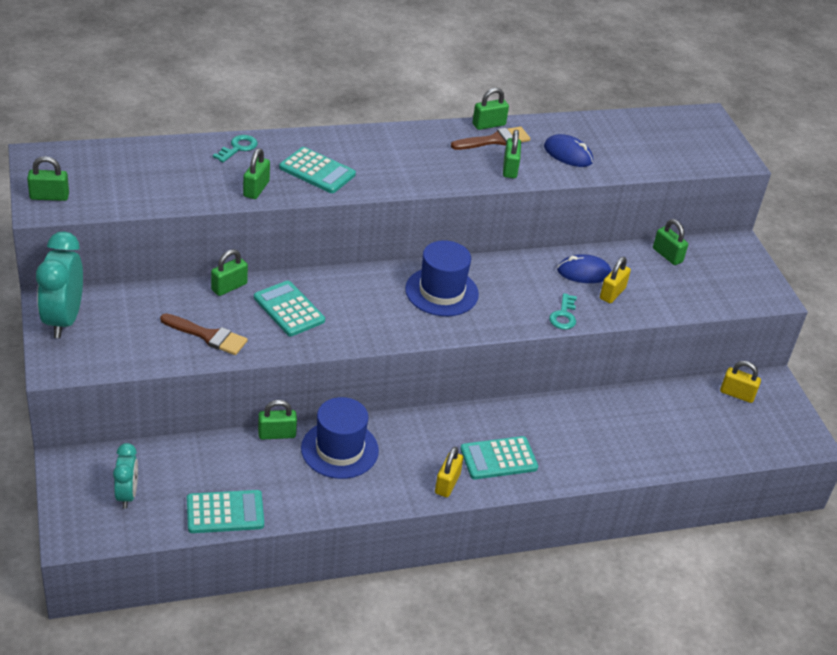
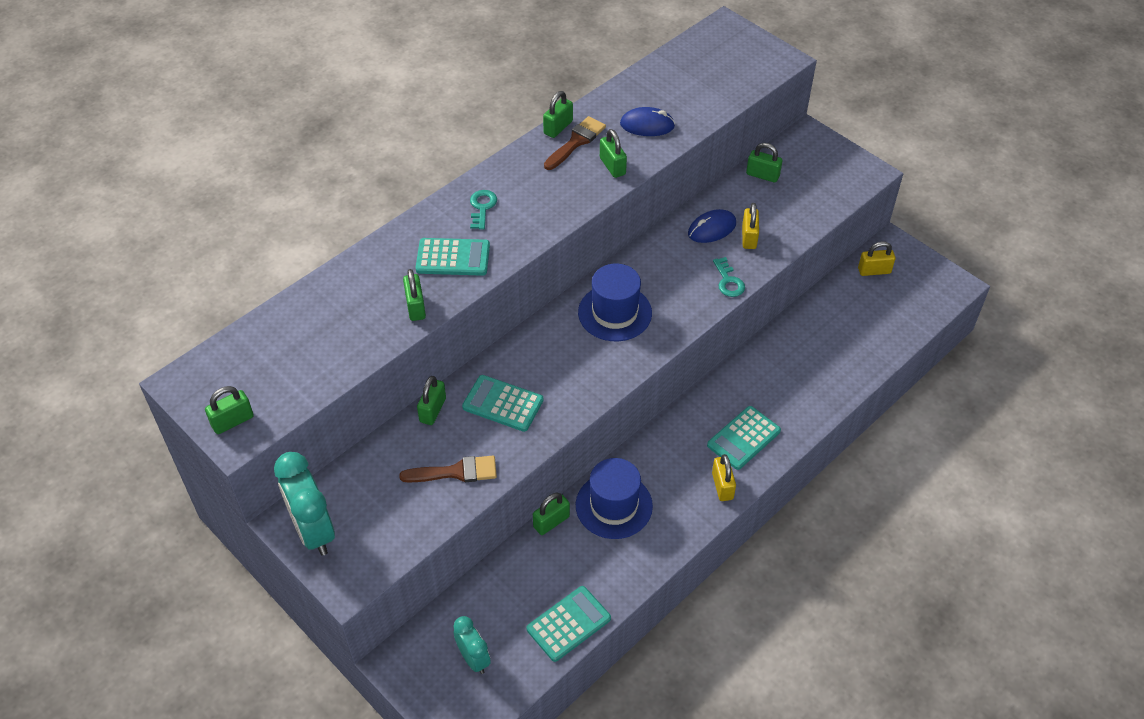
camera: 25 degrees left, 10 degrees up
turquoise key [213,135,258,162] -> turquoise key moved to [470,190,497,230]

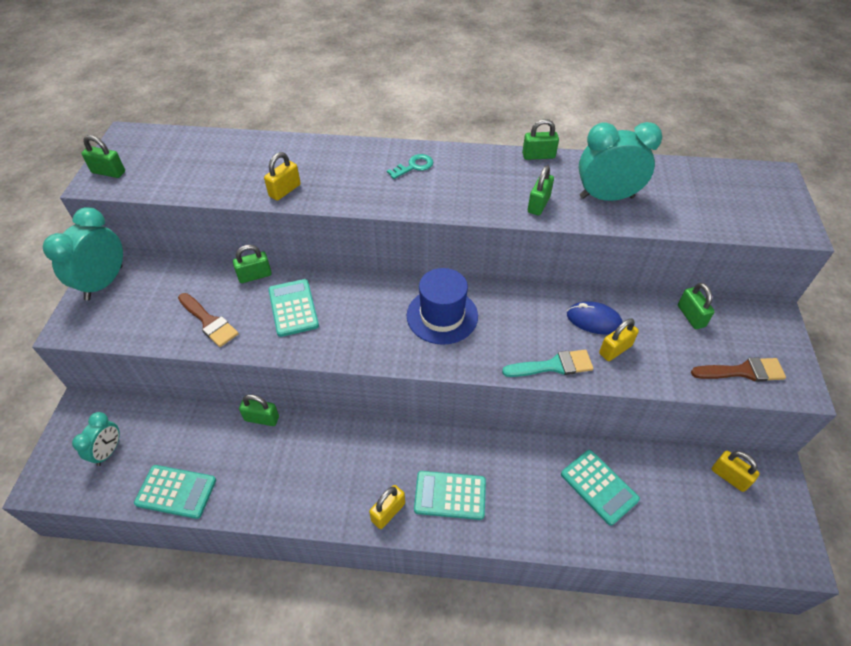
camera: 50 degrees right, 0 degrees up
green padlock [403,269,426,321] -> yellow padlock [264,152,301,201]
turquoise calculator [416,238,490,276] -> turquoise calculator moved to [561,450,640,526]
brown brush [544,116,606,170] -> brown brush moved to [691,357,786,382]
blue hat [576,458,653,539] -> none
blue mouse [620,107,675,136] -> turquoise clock [578,122,662,201]
turquoise key [713,257,745,297] -> turquoise brush [502,350,593,377]

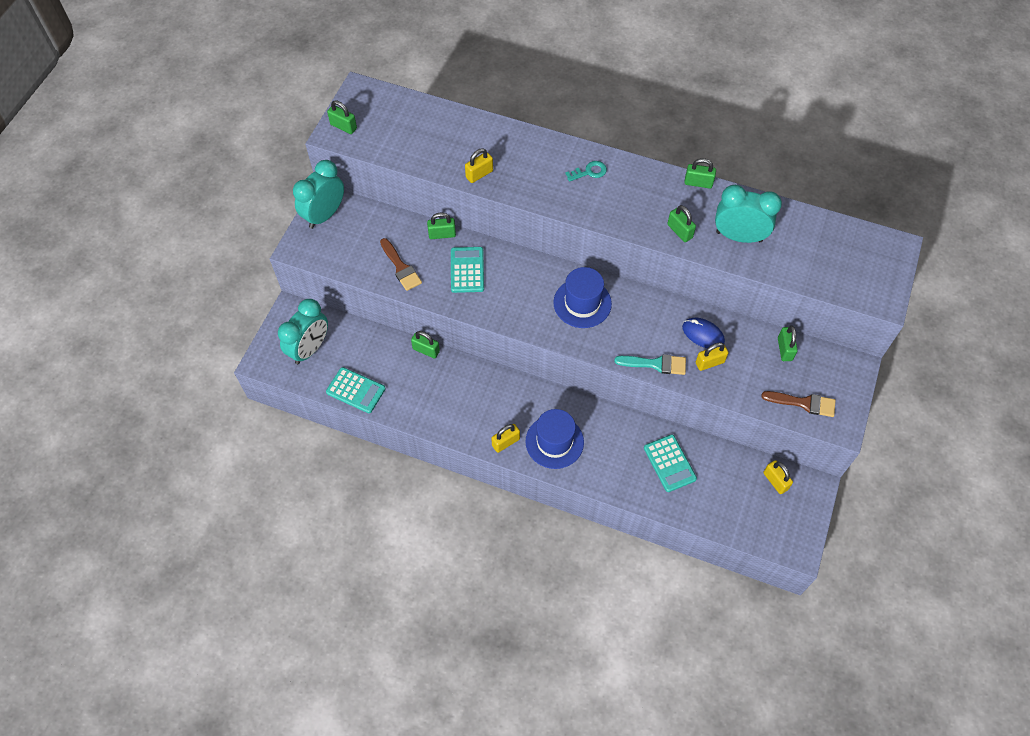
camera: 15 degrees right, 10 degrees up
turquoise clock [72,412,120,466] -> turquoise clock [278,299,328,364], size x1.67
turquoise calculator [414,471,486,520] -> blue hat [525,409,584,469]
green padlock [528,166,554,215] -> green padlock turned 75 degrees counterclockwise [667,205,696,242]

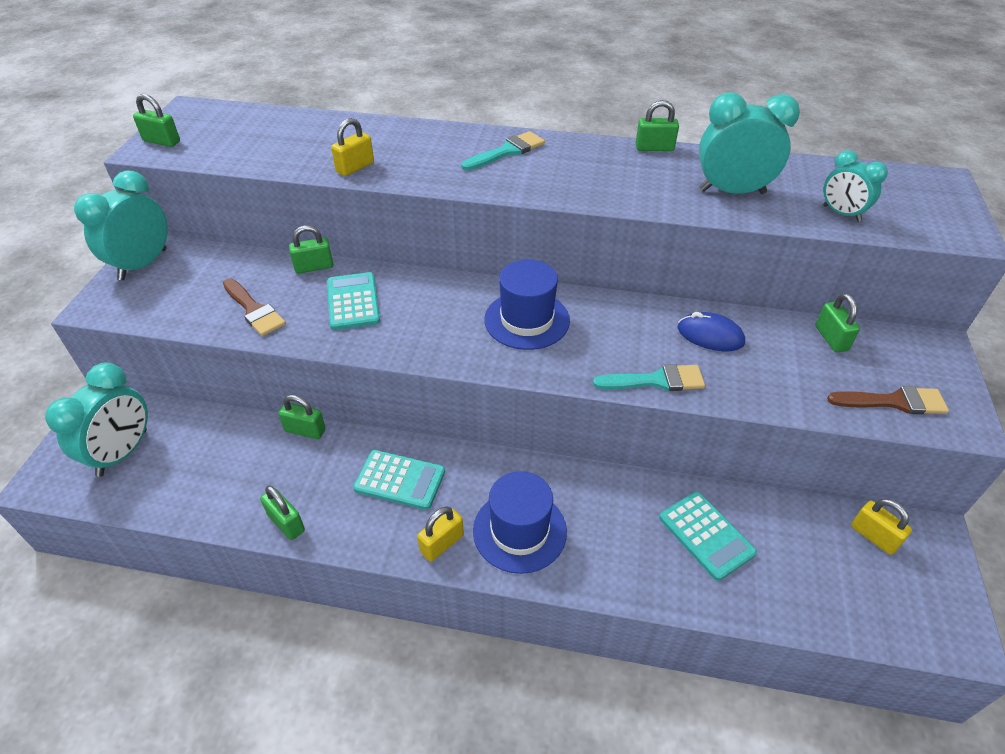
camera: 10 degrees left, 15 degrees down
turquoise calculator [326,367,386,413] -> turquoise calculator moved to [353,450,445,510]
turquoise key [565,161,607,182] -> turquoise brush [461,131,545,171]
green padlock [667,205,696,242] -> green padlock moved to [260,485,305,540]
yellow padlock [696,343,728,371] -> none
none -> turquoise clock [823,150,888,222]

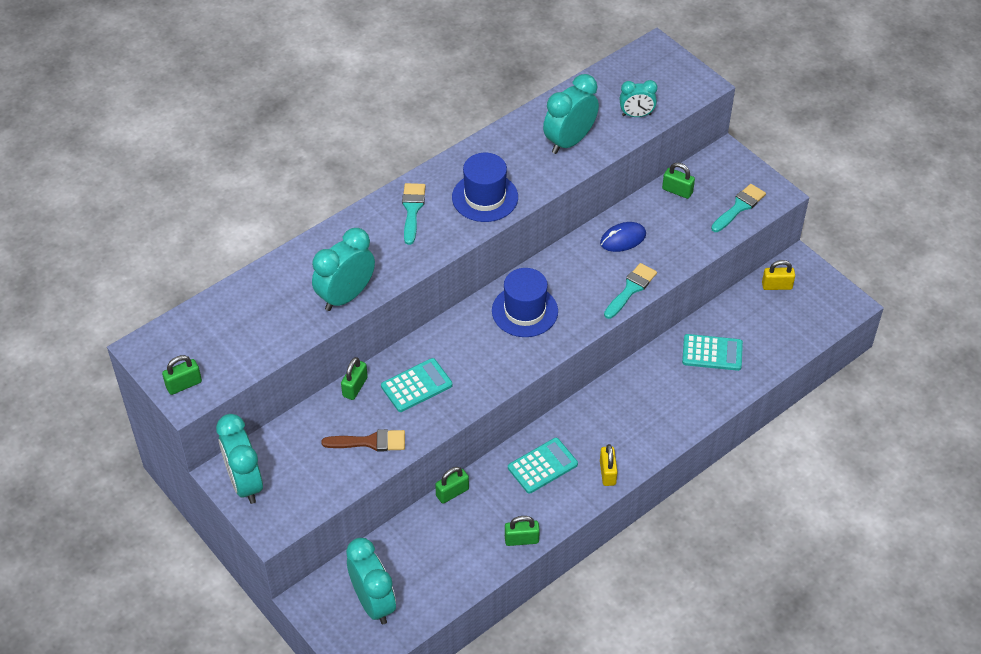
camera: 50 degrees left, 5 degrees up
turquoise calculator [327,272,380,330] -> turquoise calculator turned 120 degrees clockwise [381,358,453,412]
yellow padlock [331,118,374,176] -> turquoise clock [312,228,375,311]
blue hat [473,471,567,574] -> blue hat moved to [452,153,518,222]
green padlock [636,100,679,151] -> none
brown brush [827,386,949,414] -> turquoise brush [711,184,766,232]

